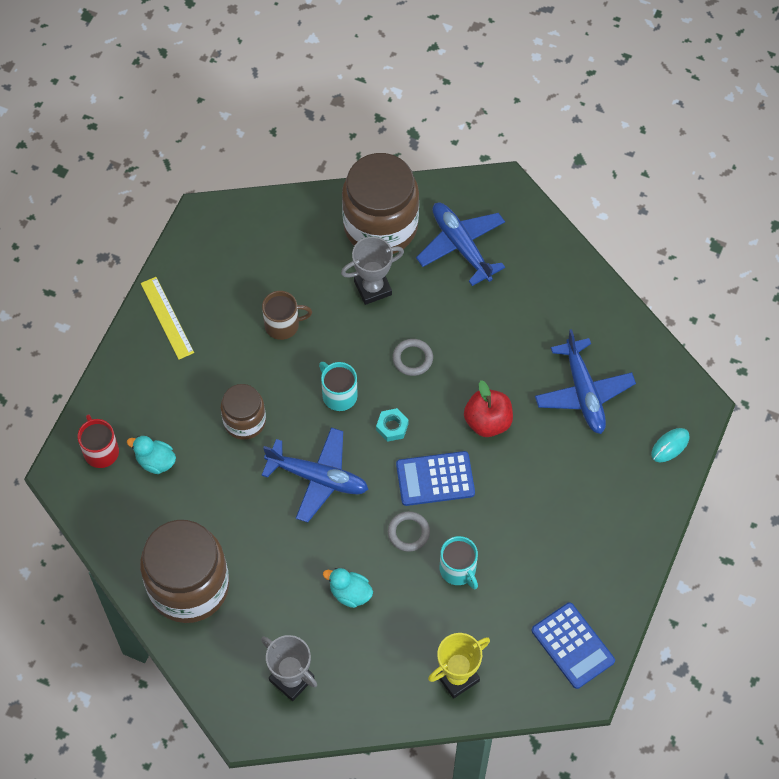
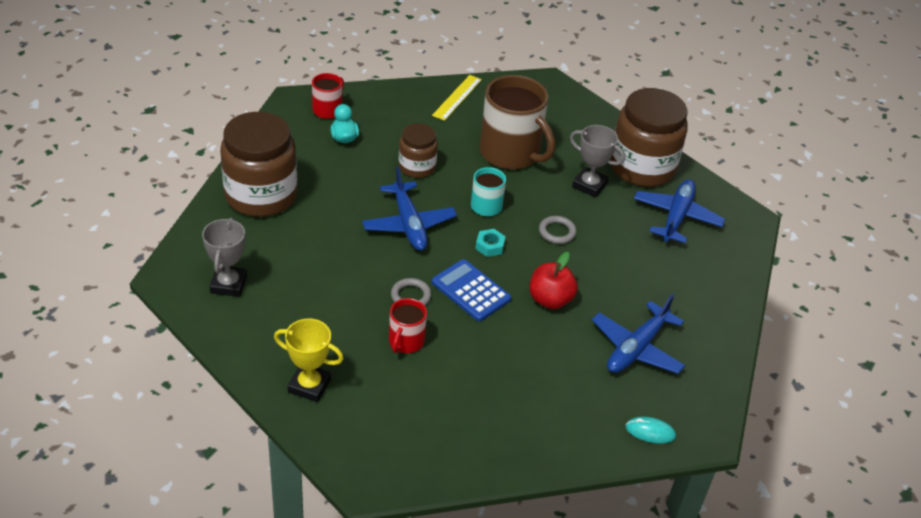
camera: 50 degrees right, 20 degrees down
brown mug [262,291,312,340] -> brown mug [480,75,555,169], size x2.00
turquoise duck [323,568,373,608] -> none
turquoise mug [440,536,478,589] -> red mug [389,298,427,353]
blue calculator [532,602,615,689] -> none

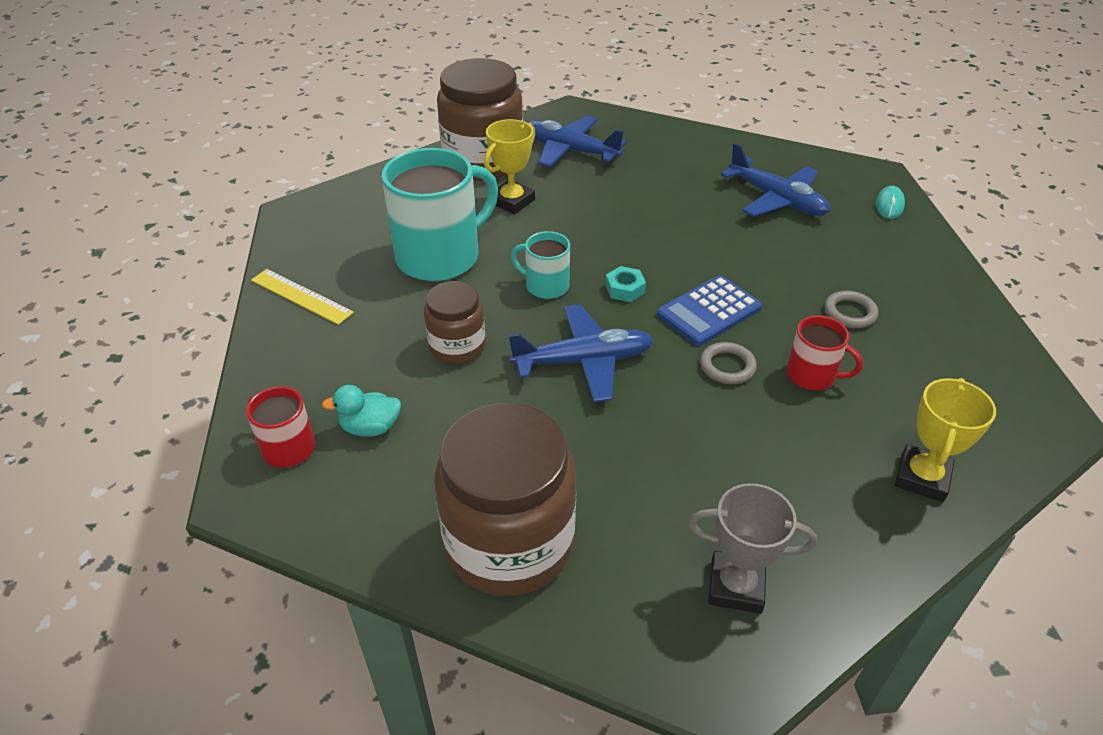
camera: 80 degrees left, 0 degrees up
brown mug [480,75,555,169] -> turquoise mug [382,148,498,281]
red apple [529,252,578,309] -> none
grey ring [539,216,577,244] -> grey ring moved to [824,291,879,328]
grey trophy [570,125,625,198] -> yellow trophy [484,119,535,214]

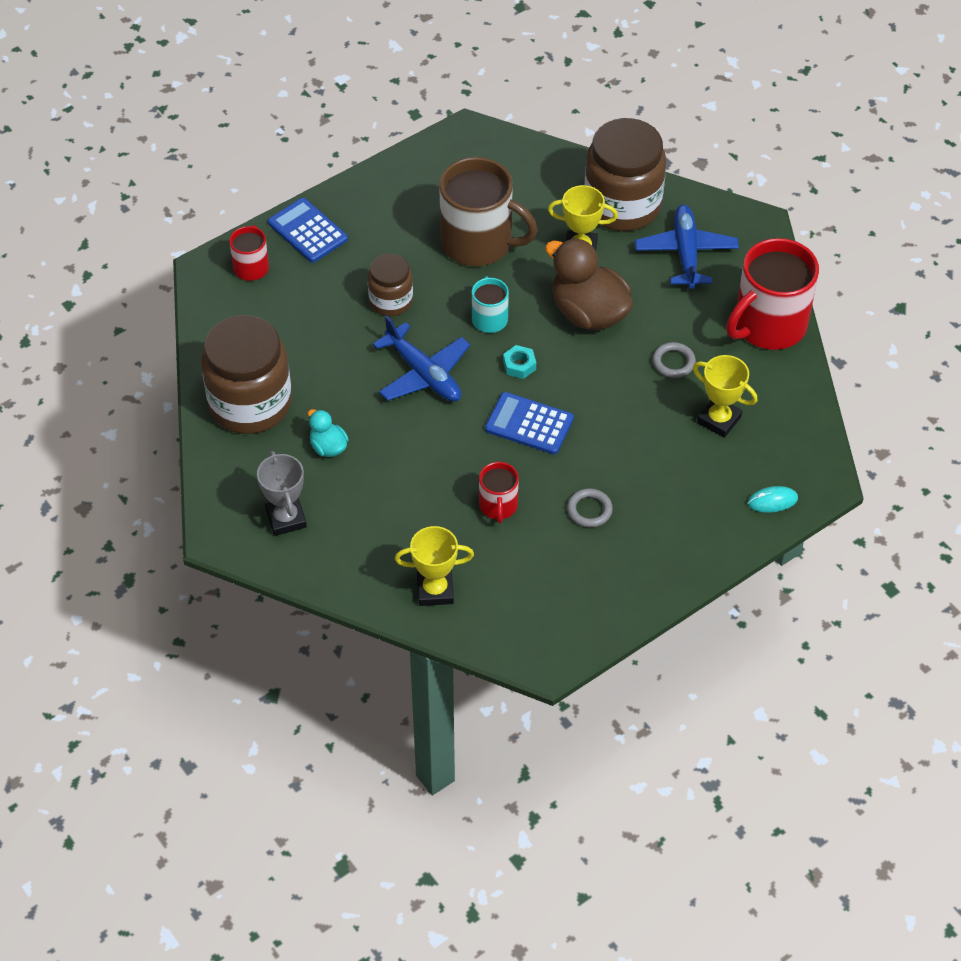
camera: 60 degrees right, 10 degrees up
yellow ruler [251,269,354,325] -> none
turquoise duck [322,385,401,437] -> turquoise duck moved to [308,409,349,457]
turquoise mug [382,148,498,281] -> brown mug [439,157,538,266]
grey ring [700,342,757,384] -> grey ring moved to [652,342,696,378]
blue plane [721,143,830,217] -> yellow trophy [693,355,757,438]
none -> blue calculator [268,198,348,263]
none -> brown duck [545,238,633,330]
none -> red mug [726,238,819,350]

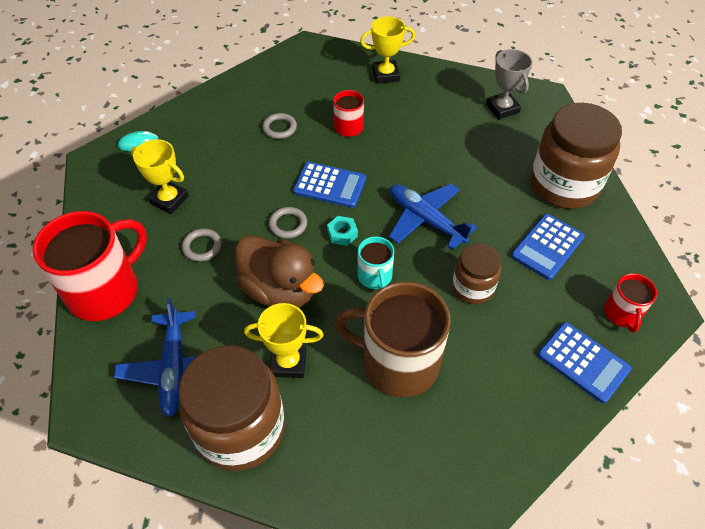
camera: 175 degrees right, 0 degrees up
turquoise duck [308,409,349,457] -> none
none -> grey ring [269,207,307,239]
none -> blue calculator [511,214,585,280]

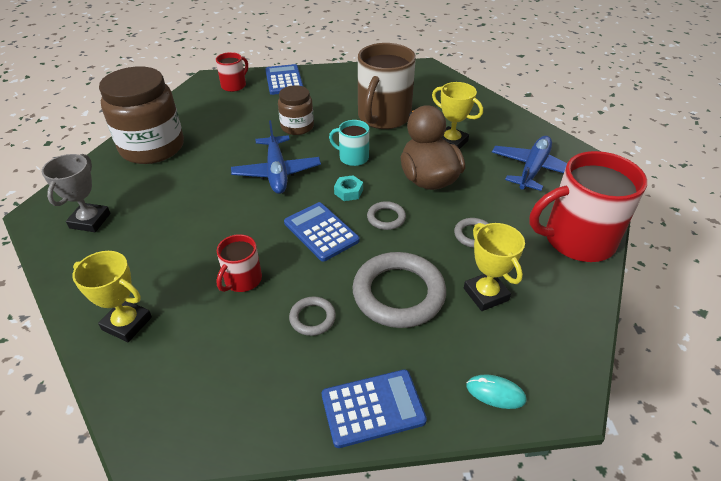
camera: 145 degrees left, 10 degrees down
brown jar [179,345,285,471] -> none
brown mug [334,282,451,397] -> brown mug turned 60 degrees clockwise [358,43,416,129]
turquoise mug [357,236,394,290] -> turquoise mug turned 90 degrees counterclockwise [329,120,369,166]
blue calculator [511,214,585,280] -> blue calculator moved to [322,369,427,448]
none -> grey ring [353,252,446,328]

